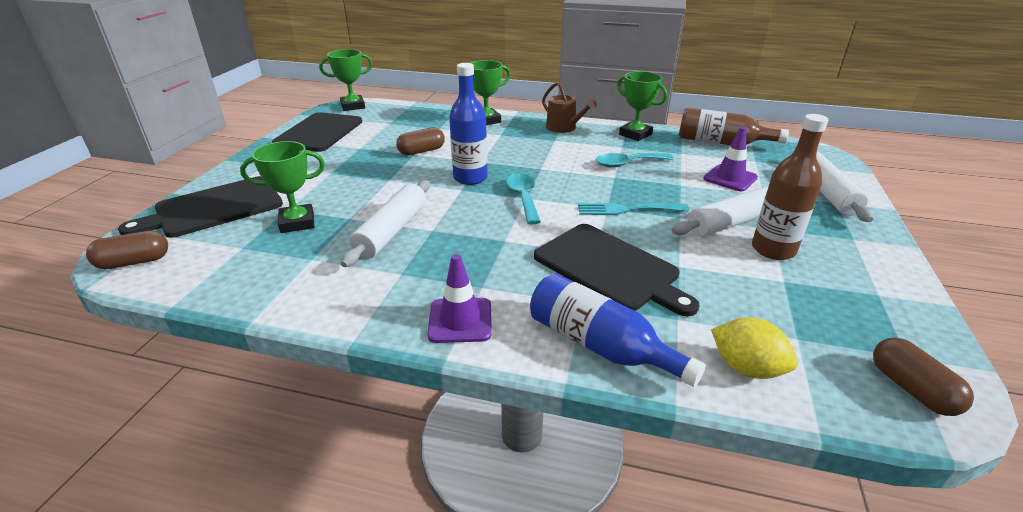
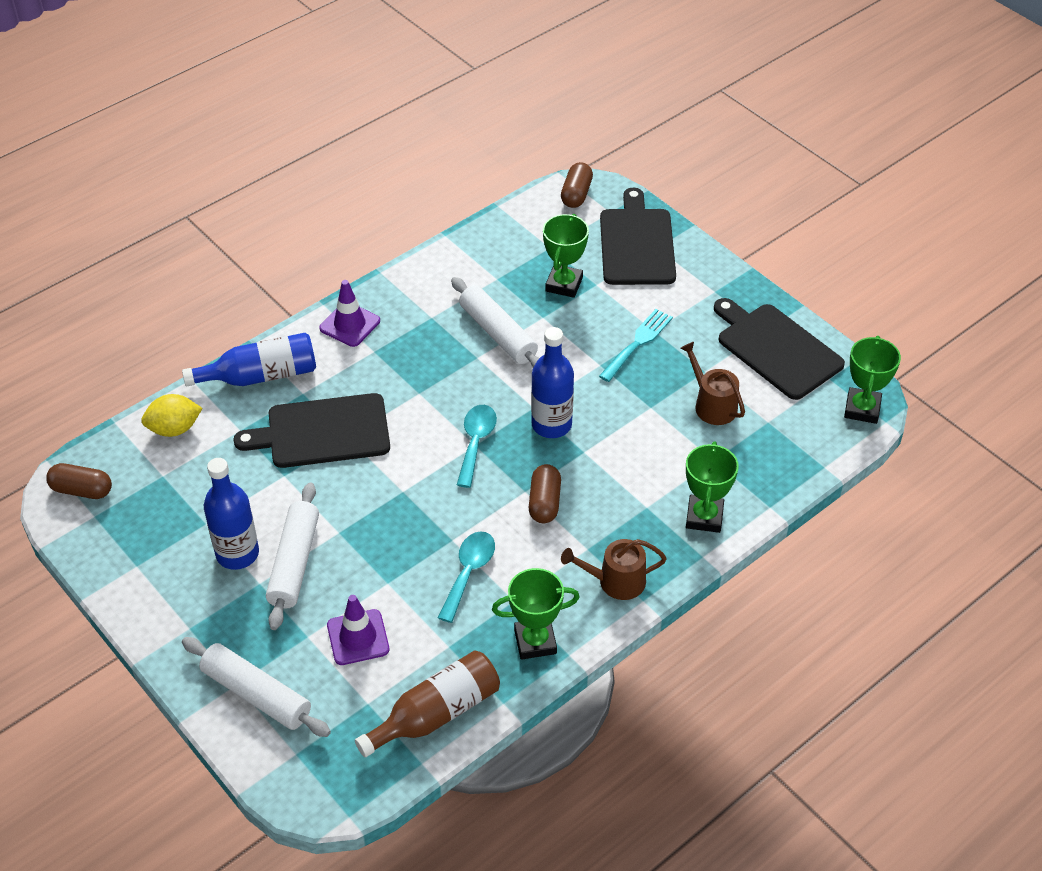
camera: 125 degrees right, 15 degrees up
brown capsule [396,127,445,155] -> brown capsule moved to [529,464,561,523]
turquoise spoon [506,173,541,224] -> turquoise spoon turned 105 degrees counterclockwise [457,405,497,488]
turquoise fork [578,203,689,215] -> turquoise fork moved to [599,309,673,382]
brown bottle [752,114,828,260] -> blue bottle [204,458,259,570]
none -> brown watering can [680,342,745,425]

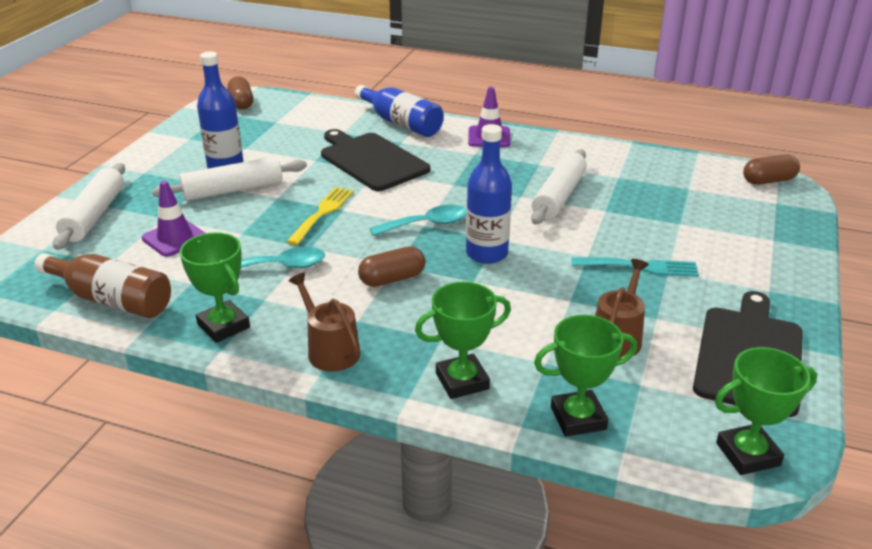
camera: 60 degrees right, 15 degrees down
yellow lemon [141,394,202,437] -> none
green trophy [543,214,589,298] -> green trophy moved to [534,315,637,437]
black cutting board [600,188,676,285] -> none
none -> yellow fork [286,187,354,245]

